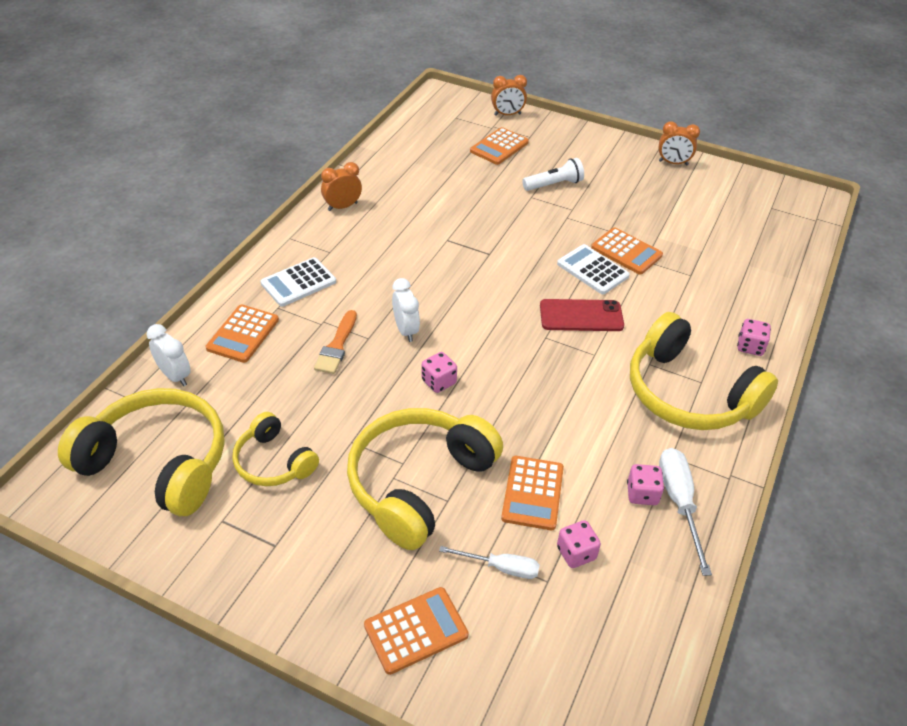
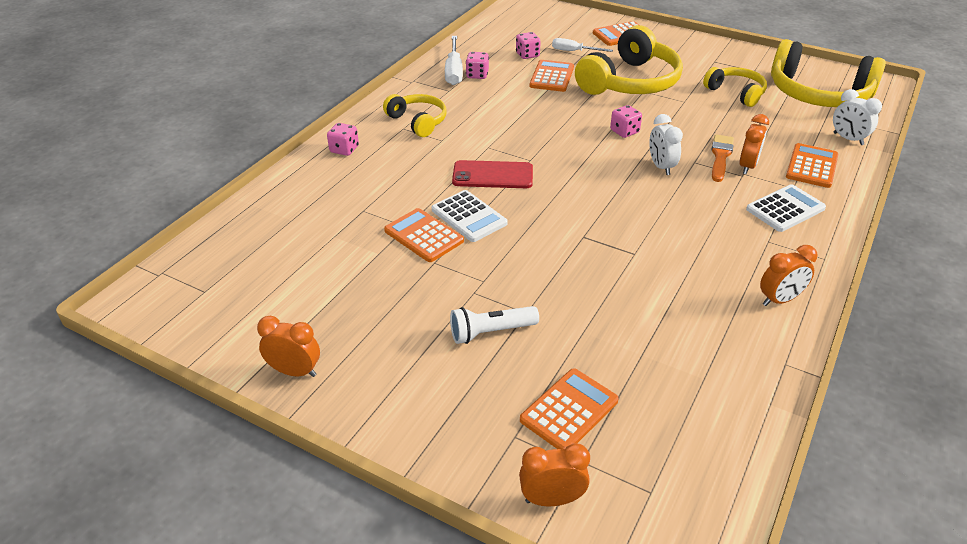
camera: 175 degrees left, 5 degrees down
yellow headphones [630,312,778,430] -> yellow headphones [383,94,447,137], size x0.55
none -> orange clock [739,114,769,174]

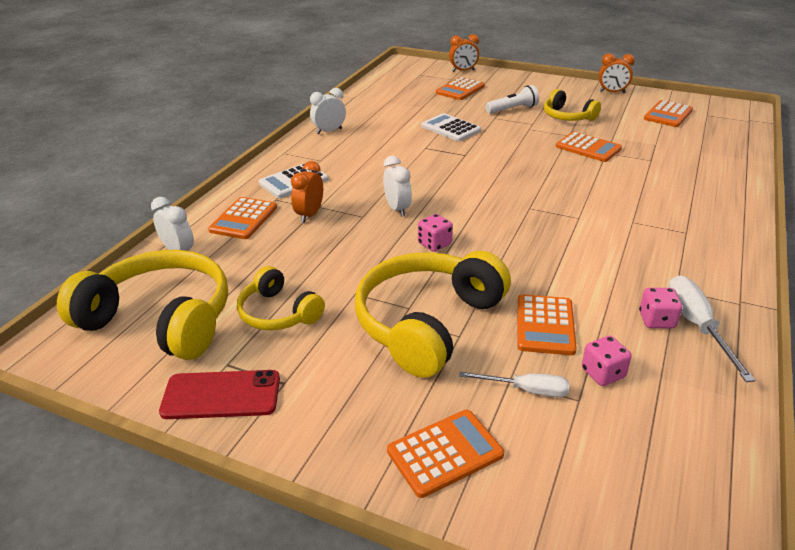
camera: 175 degrees right, 5 degrees down
pink dice [327,123,359,156] -> none
yellow headphones [383,94,447,137] -> yellow headphones moved to [544,89,601,121]
white calculator [432,190,508,242] -> white calculator moved to [421,113,481,141]
red phone [452,160,533,188] -> red phone moved to [159,370,280,419]
orange brush [711,134,734,182] -> none
orange clock [760,245,818,306] -> white clock [310,88,346,134]
none -> orange calculator [644,100,693,127]

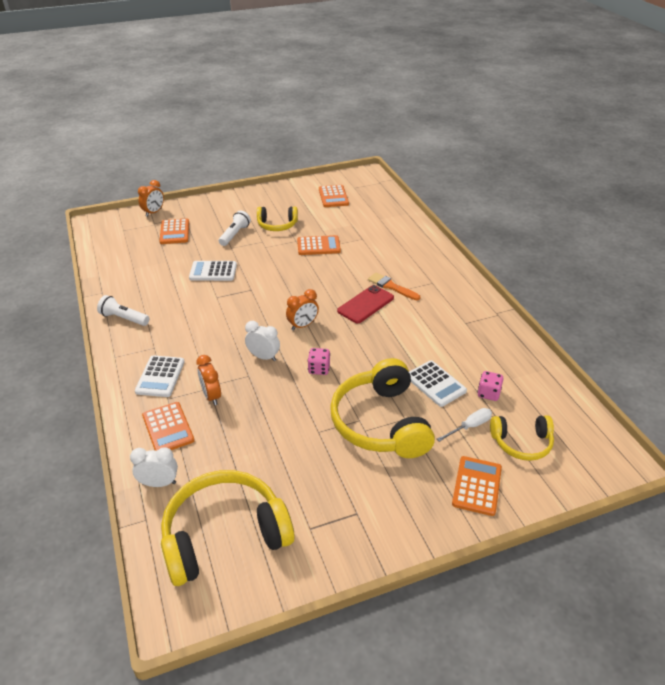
camera: 45 degrees left, 5 degrees up
red phone [159,370,280,419] -> red phone moved to [337,285,394,323]
yellow headphones [237,266,325,330] -> yellow headphones moved to [490,415,554,461]
white clock [310,88,346,134] -> white flashlight [97,295,150,326]
orange calculator [517,294,577,355] -> white calculator [409,360,467,407]
orange clock [599,53,635,93] -> orange clock moved to [286,289,319,331]
pink dice [639,288,682,329] -> none
white screwdriver [668,276,756,382] -> none
none -> orange brush [368,272,420,300]

